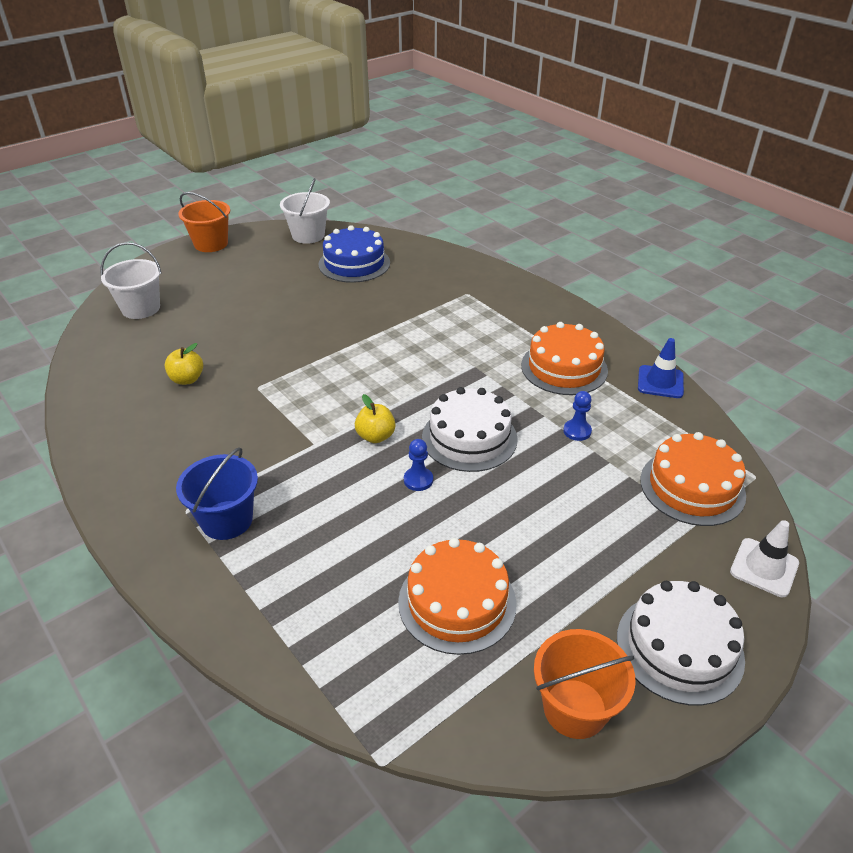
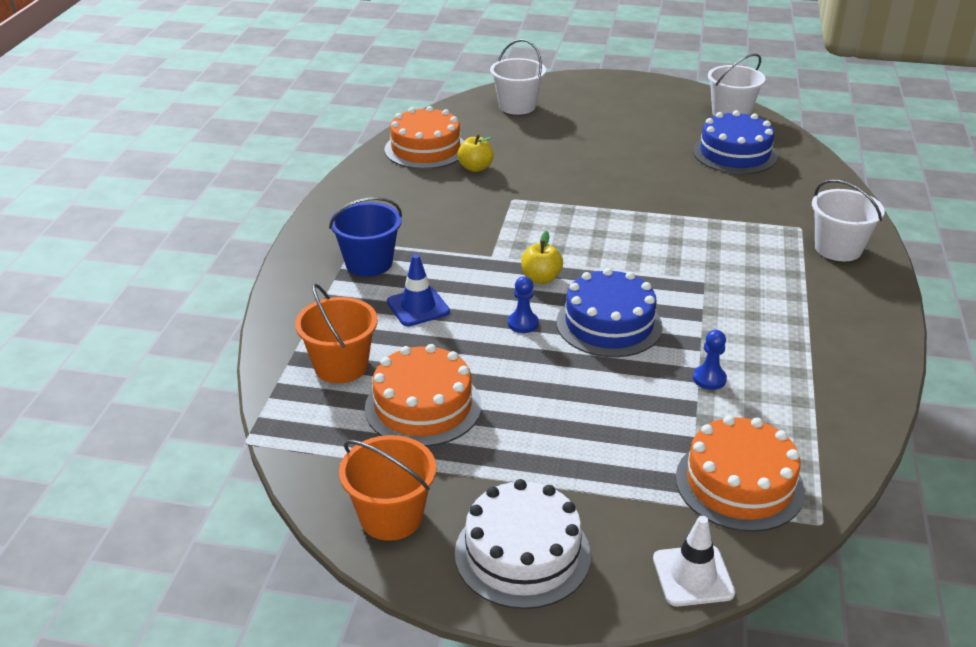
camera: 50 degrees right, 5 degrees down
orange bucket [178,192,230,252] -> orange bucket moved to [295,284,378,384]
white cake [422,387,518,472] -> blue cake [557,268,663,357]
orange cake [521,322,608,395] -> orange cake moved to [385,106,464,169]
blue traffic cone [638,338,684,398] -> blue traffic cone moved to [387,254,450,326]
none -> white bucket [812,180,885,261]

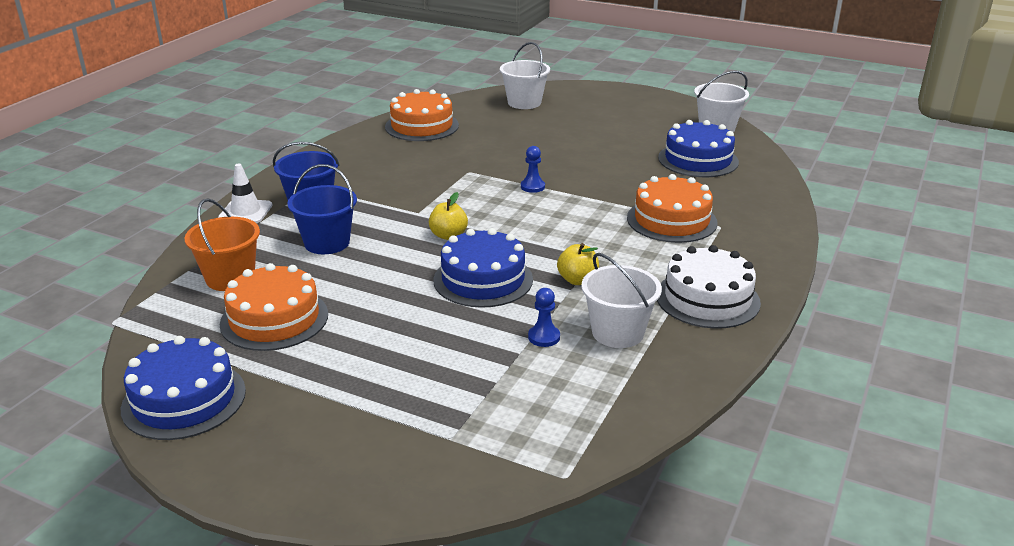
camera: 15 degrees right, 5 degrees down
orange bucket [339,435,436,541] -> blue cake [121,336,246,440]
blue traffic cone [387,254,450,326] -> blue bucket [288,164,357,254]
white cake [455,479,591,609] -> white cake moved to [657,245,761,329]
yellow apple [458,135,494,172] -> yellow apple moved to [557,243,599,285]
blue pawn [508,276,539,333] -> blue pawn moved to [521,146,545,193]
white traffic cone [653,516,735,606] -> white traffic cone moved to [218,164,273,223]
orange cake [676,415,805,532] -> orange cake moved to [627,174,718,243]
white bucket [812,180,885,261] -> white bucket moved to [582,253,662,348]

